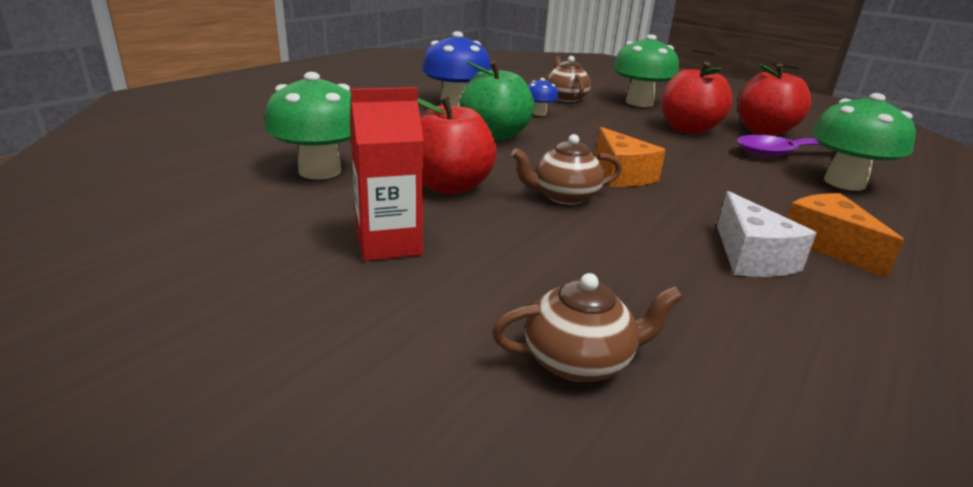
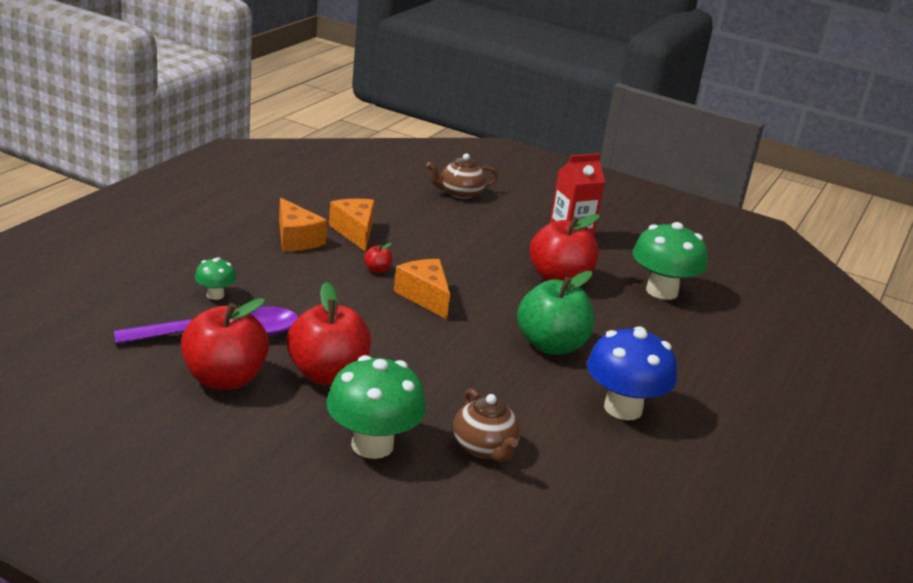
camera: 170 degrees right, 0 degrees up
brown teapot [511,134,622,205] -> none
blue mushroom [528,78,558,116] -> none
white cheese [717,191,817,277] -> orange cheese [329,199,375,252]
green mushroom [811,93,916,191] -> green mushroom [195,257,236,300], size x0.49
none -> red apple [364,243,393,273]

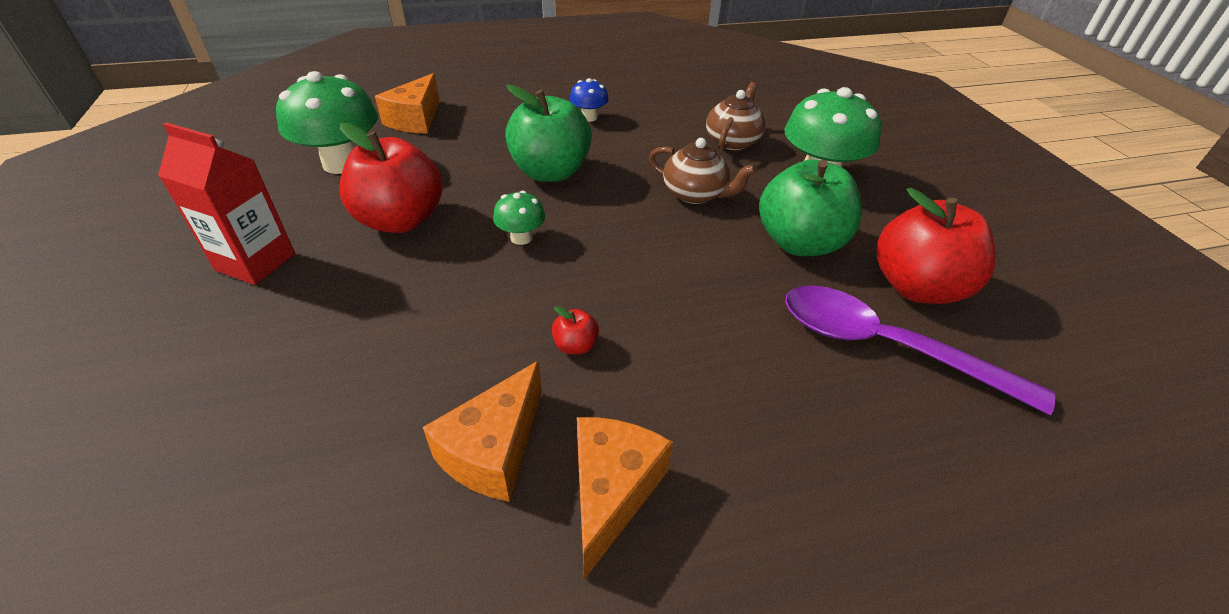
camera: 130 degrees left, 15 degrees up
green mushroom [195,257,236,300] -> green mushroom moved to [493,191,545,245]
red apple [287,282,371,385] -> green apple [759,159,862,256]
orange cheese [394,259,450,319] -> orange cheese moved to [375,73,440,134]
brown teapot [426,153,499,199] -> brown teapot moved to [649,138,757,204]
blue mushroom [587,326,677,420] -> blue mushroom [570,78,609,122], size x0.49

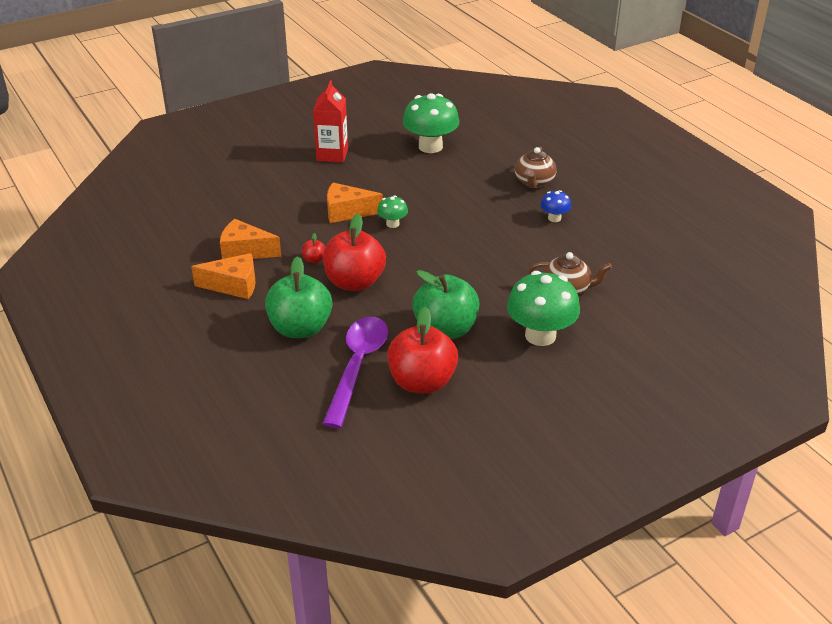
camera: 75 degrees right, 5 degrees down
red apple [340,123,443,233] -> red apple moved to [323,214,386,291]
orange cheese [375,73,440,134] -> orange cheese moved to [327,183,383,223]
green apple [505,85,592,182] -> green apple moved to [265,256,332,338]
brown teapot [649,138,757,204] -> brown teapot moved to [515,147,556,188]

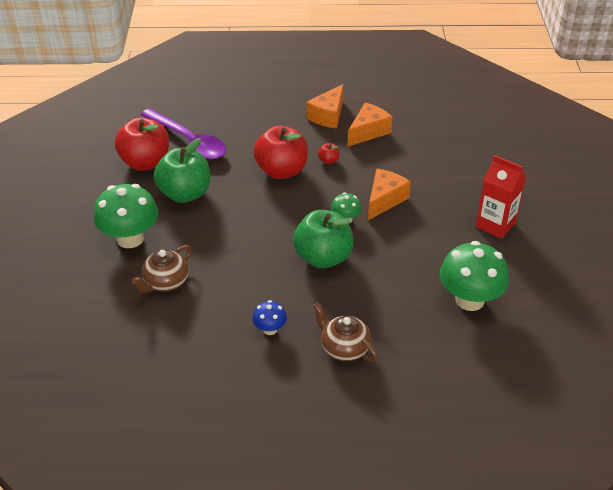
camera: 120 degrees right, 5 degrees up
green apple [265,256,332,338] -> green apple moved to [293,210,354,269]

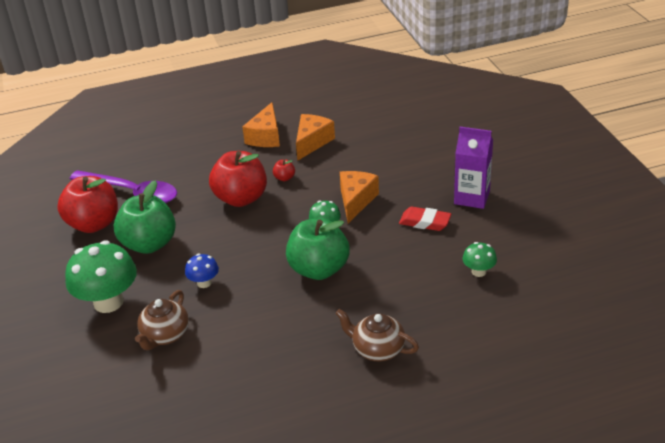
camera: 15 degrees left, 5 degrees down
blue mushroom [252,300,287,335] -> blue mushroom moved to [185,254,219,288]
green mushroom [440,241,509,311] -> green mushroom [462,242,497,277], size x0.49
red carton [476,155,526,239] -> purple carton [454,127,493,209]
none -> red eraser [399,206,452,231]

